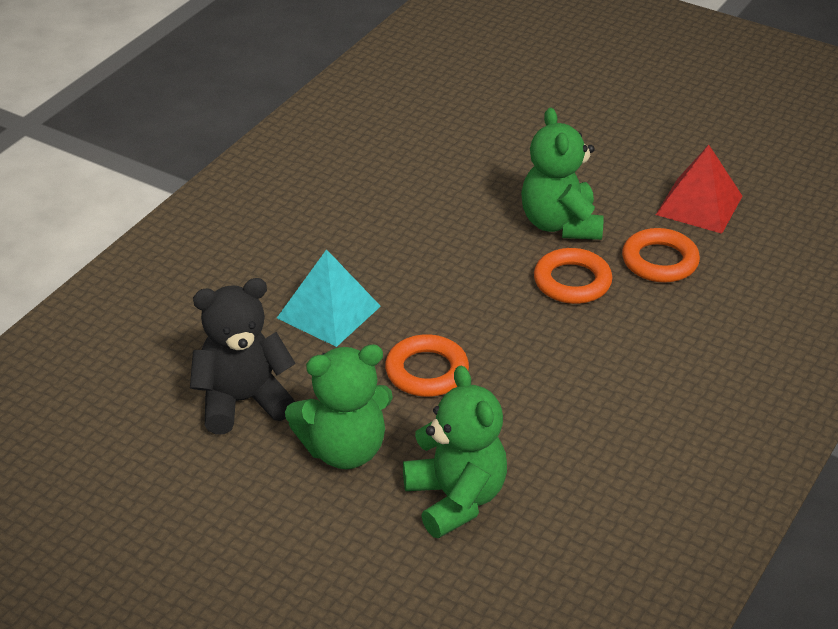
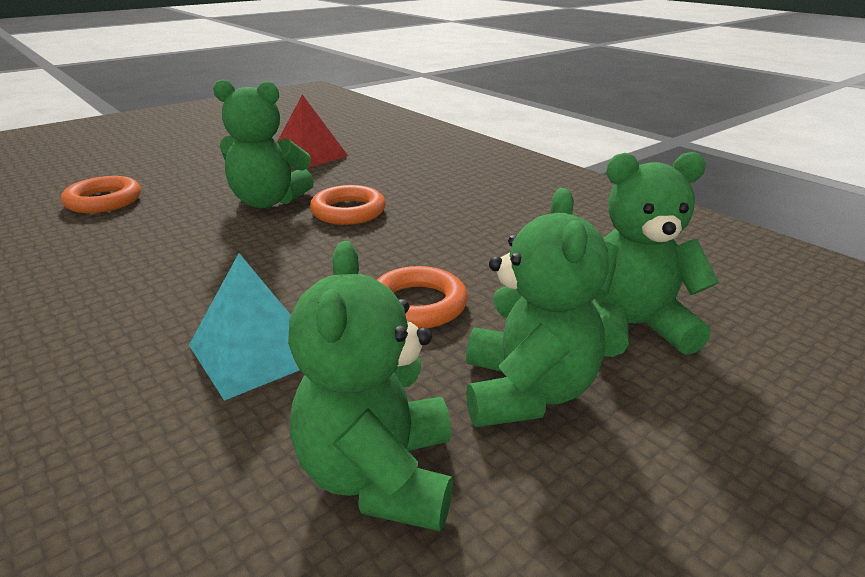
camera: 70 degrees left, 10 degrees down
black teddy bear [190,278,296,435] -> green teddy bear [288,241,453,531]
orange ring [622,228,700,283] -> orange ring moved to [61,176,141,213]

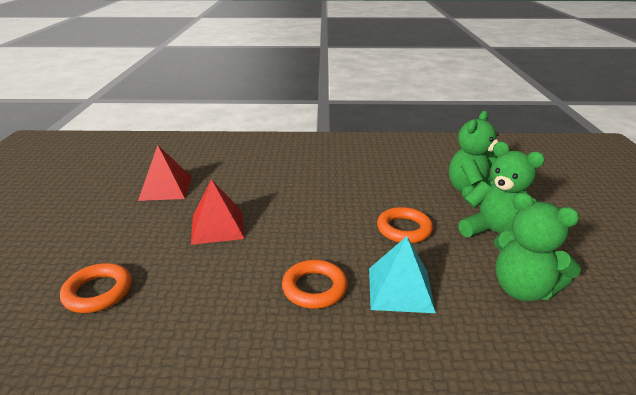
camera: 50 degrees left, 0 degrees up
green teddy bear [213,79,314,208] -> red pyramid [191,179,245,245]
orange ring [310,185,386,225] -> orange ring moved to [282,260,348,309]

